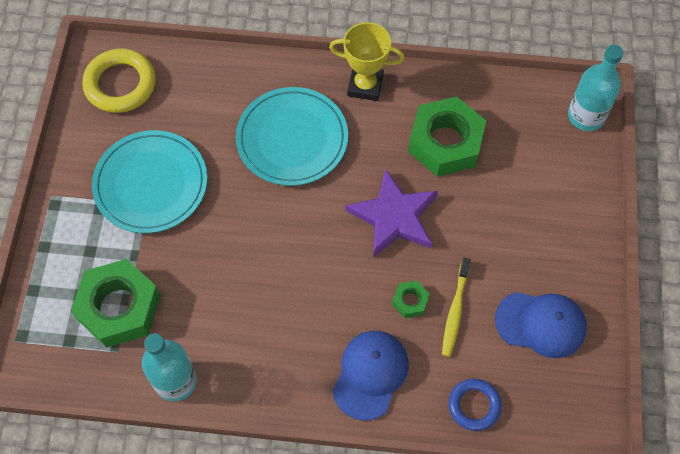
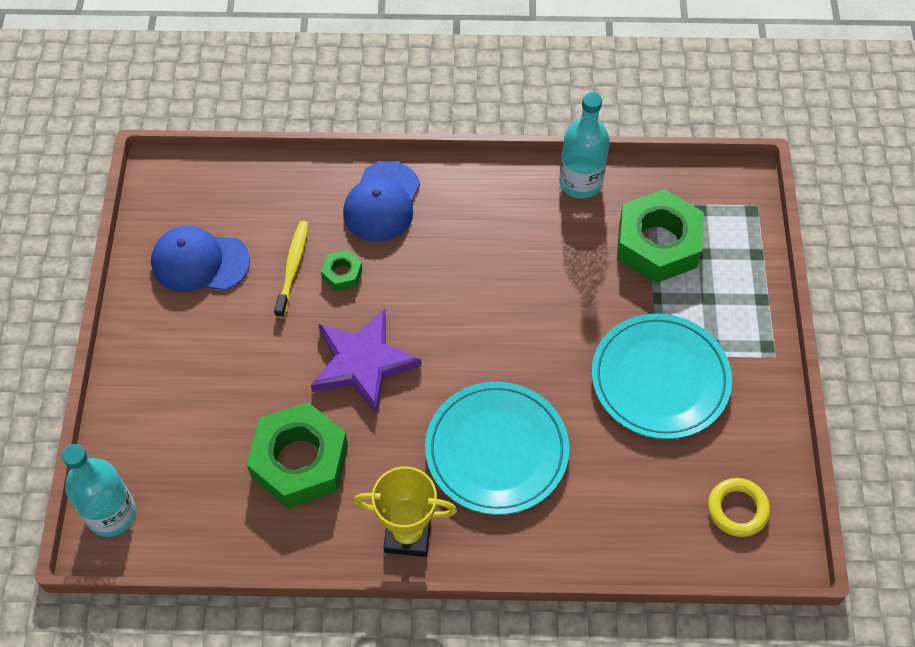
camera: 175 degrees right, 5 degrees down
yellow ring [82,48,156,113] -> yellow ring [708,478,770,537], size x0.63
blue ring [448,379,502,431] -> none

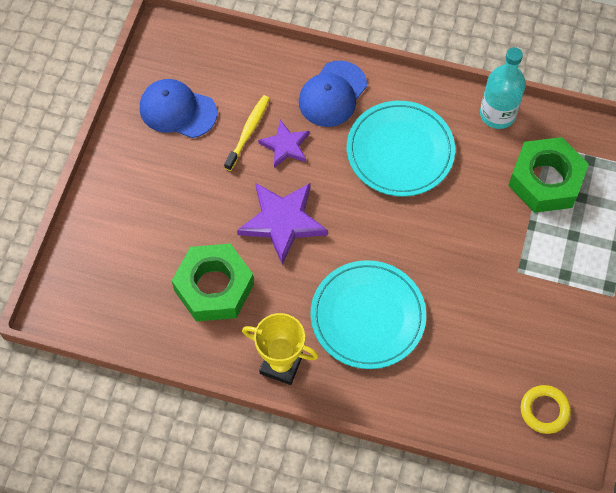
camera: 15 degrees right, 5 degrees up
turquoise bottle [62,444,136,537] -> none
green nut [321,250,362,291] -> purple star [258,120,310,168]
turquoise plate [592,314,732,439] -> turquoise plate moved to [347,101,455,196]

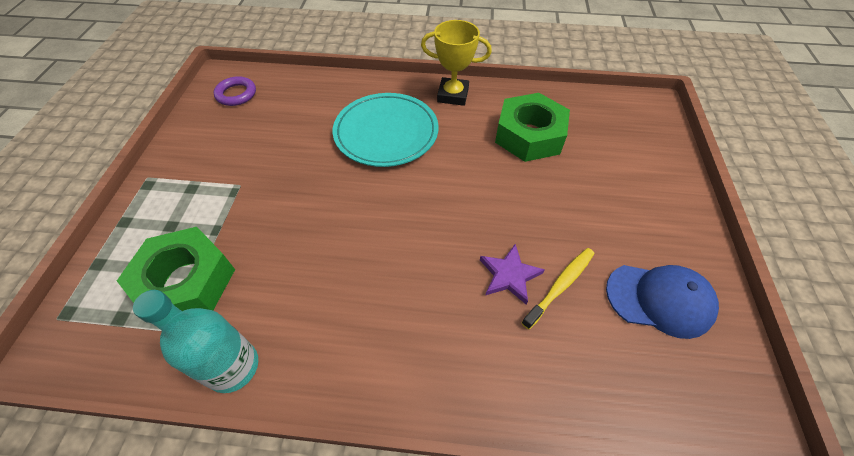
camera: 170 degrees right, 10 degrees down
yellow toothbrush [224,95,270,171] -> yellow toothbrush turned 150 degrees counterclockwise [521,248,595,330]
purple star [237,183,328,265] -> none
blue cap [299,60,367,127] -> none
turquoise plate [347,101,455,196] -> none
yellow ring [521,385,571,434] -> purple ring [213,76,256,106]

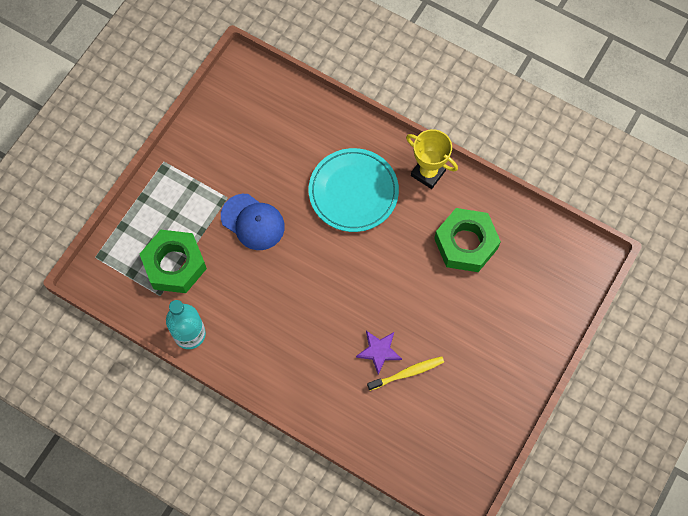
camera: 25 degrees right, 15 degrees up
purple ring [213,76,256,106] -> none
blue cap [606,265,719,339] -> blue cap moved to [221,194,285,250]

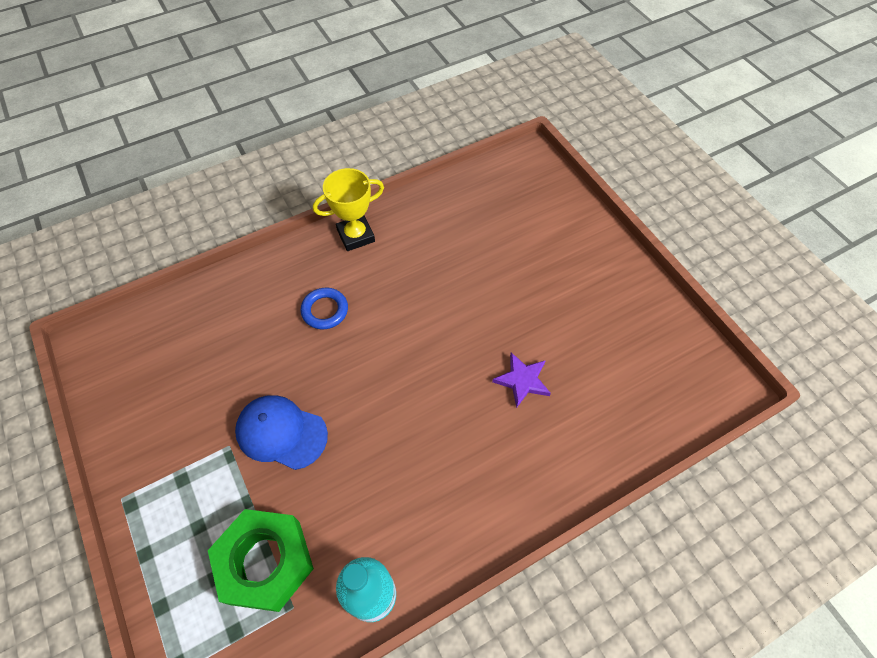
camera: 60 degrees left, 10 degrees down
blue cap [221,194,285,250] -> blue cap turned 135 degrees counterclockwise [235,395,328,470]
turquoise plate [309,148,399,232] -> blue ring [301,288,348,329]
yellow toothbrush [367,356,444,391] -> none
green nut [434,208,501,272] -> none

